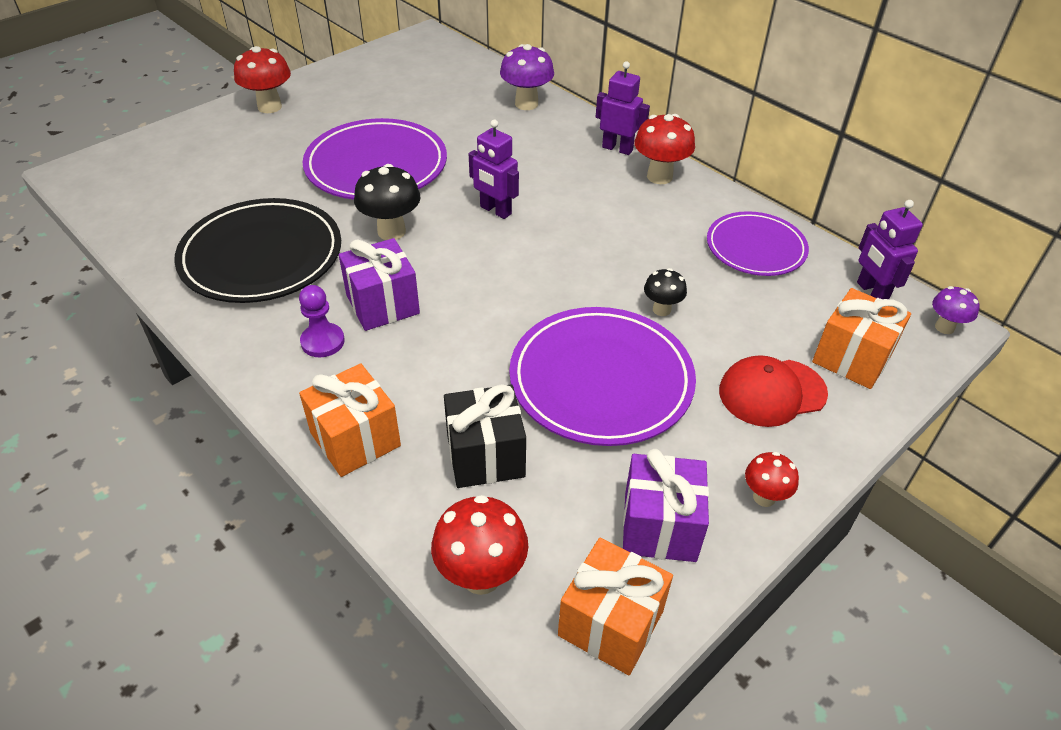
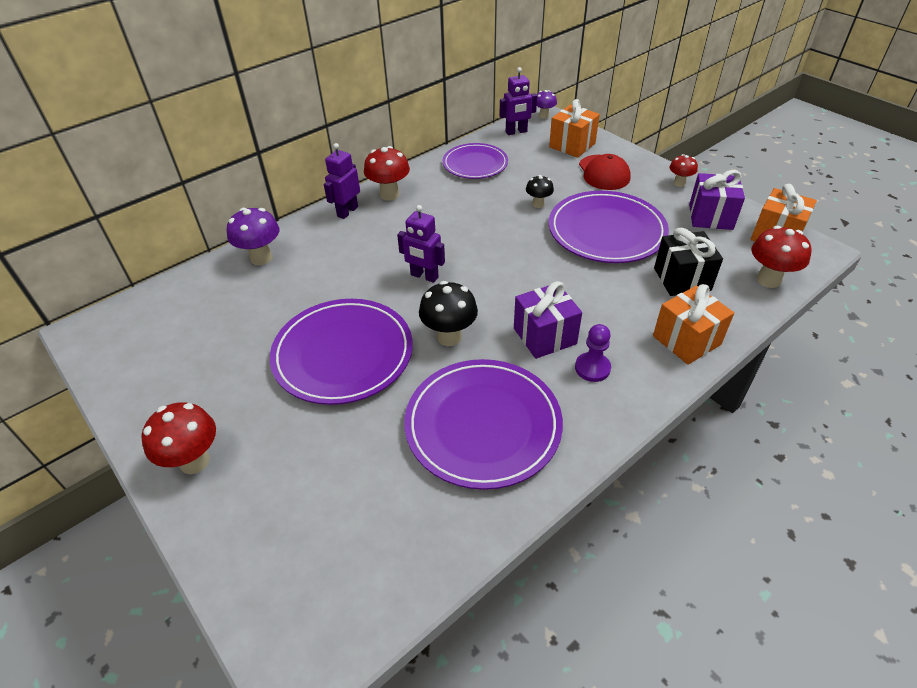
camera: 85 degrees left, 0 degrees up
black plate [174,198,341,303] -> purple plate [404,359,563,490]
purple robot [469,120,519,219] -> purple robot turned 75 degrees clockwise [397,205,445,283]

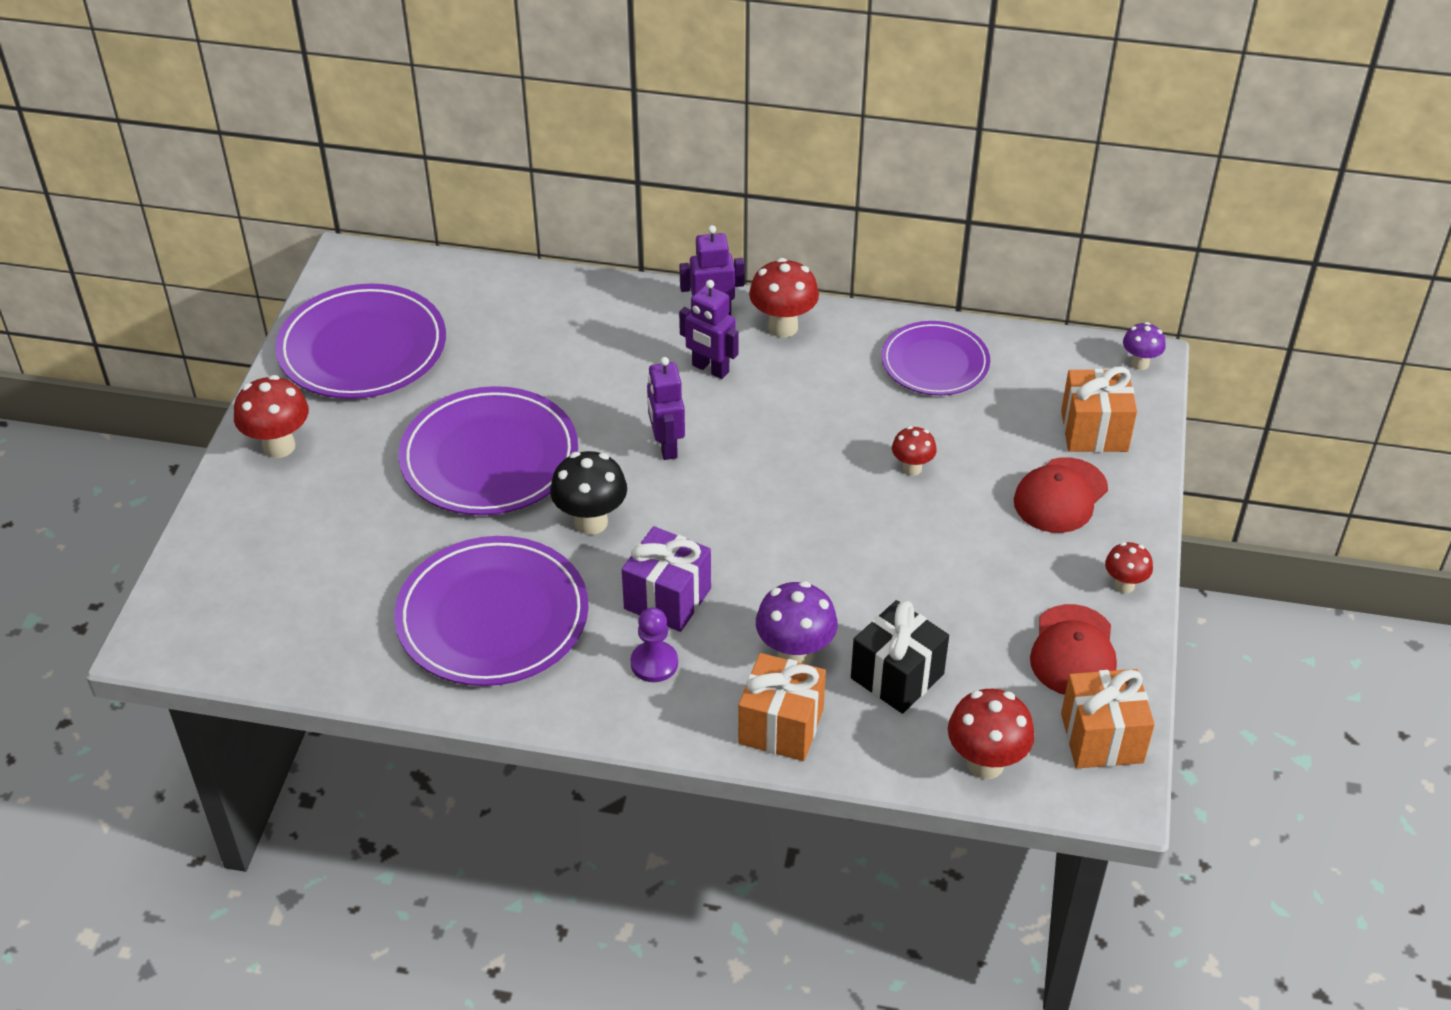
camera: 50 degrees right, 0 degrees up
purple mushroom [227,208,279,265] -> purple mushroom moved to [756,581,838,665]
purple robot [499,67,537,135] -> purple robot moved to [679,280,739,379]
black mushroom [526,175,554,208] -> red mushroom [892,426,937,476]
purple plate [549,191,669,263] -> purple plate moved to [275,283,446,399]
purple gift [689,170,745,230] -> red cap [1030,604,1117,695]

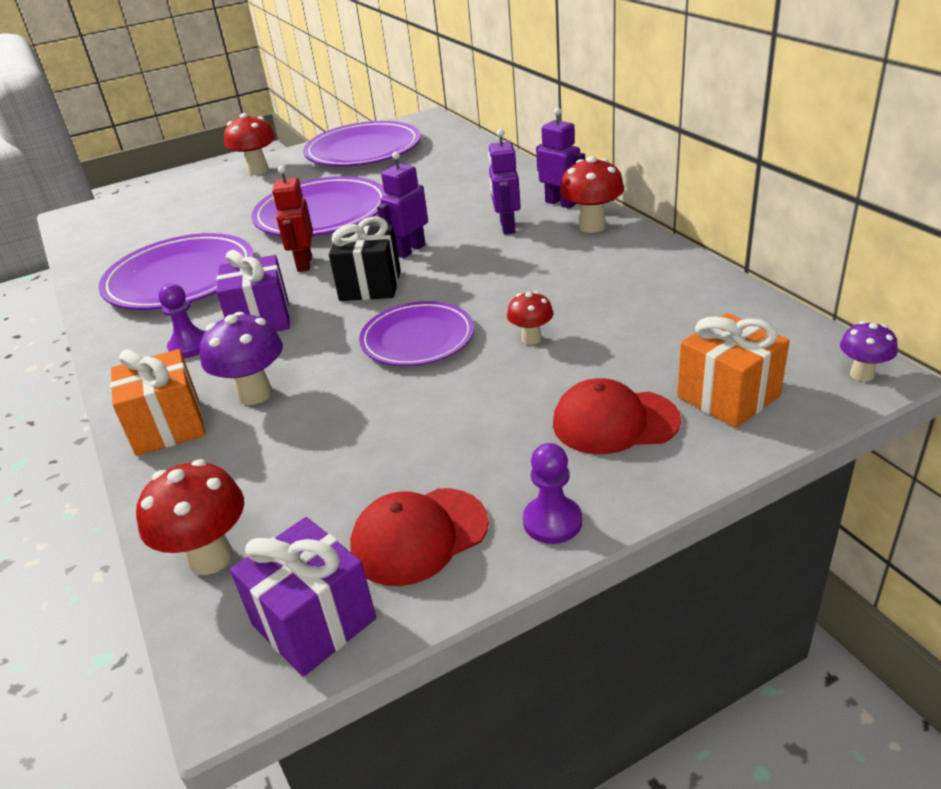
camera: 55 degrees right, 10 degrees down
black mushroom [550,451,627,535] -> red robot [272,166,313,272]
black gift [851,600,949,714] -> black gift moved to [329,216,401,301]
purple plate [881,321,990,395] -> purple plate moved to [359,301,474,366]
orange gift [1061,669,1155,768] -> purple gift [230,517,376,677]
red mushroom [1105,542,1153,593] -> purple pawn [523,443,582,544]

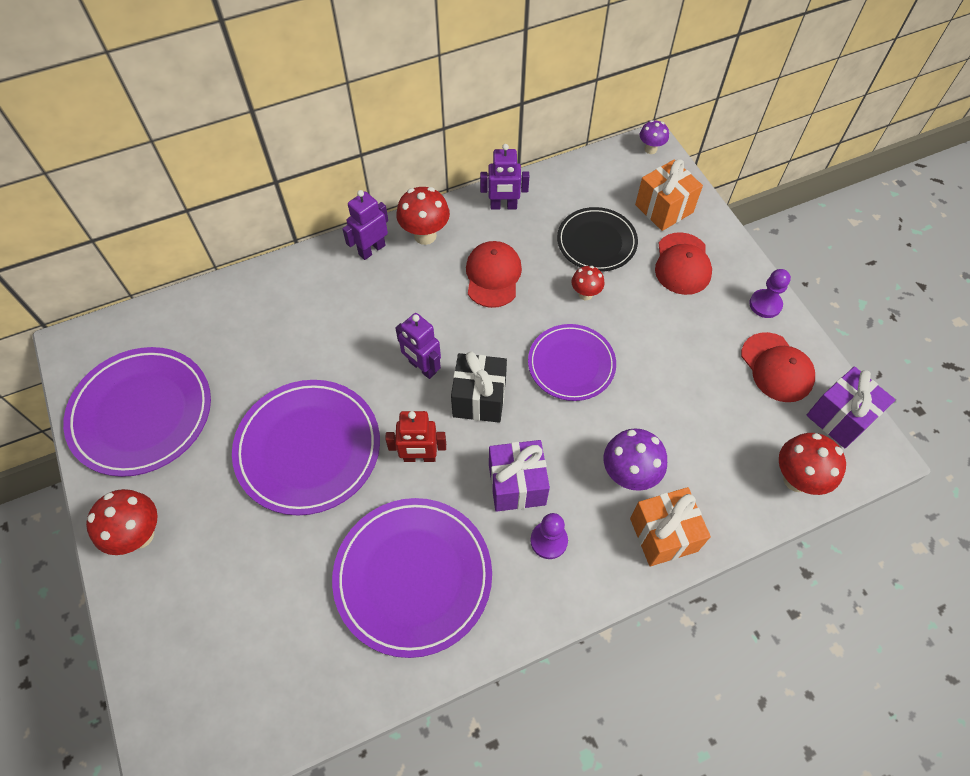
camera: 90 degrees left, 25 degrees up
purple robot [488,129,521,235] -> purple robot moved to [480,144,529,210]
none -> red cap [466,241,522,308]
none -> black plate [557,207,638,272]

